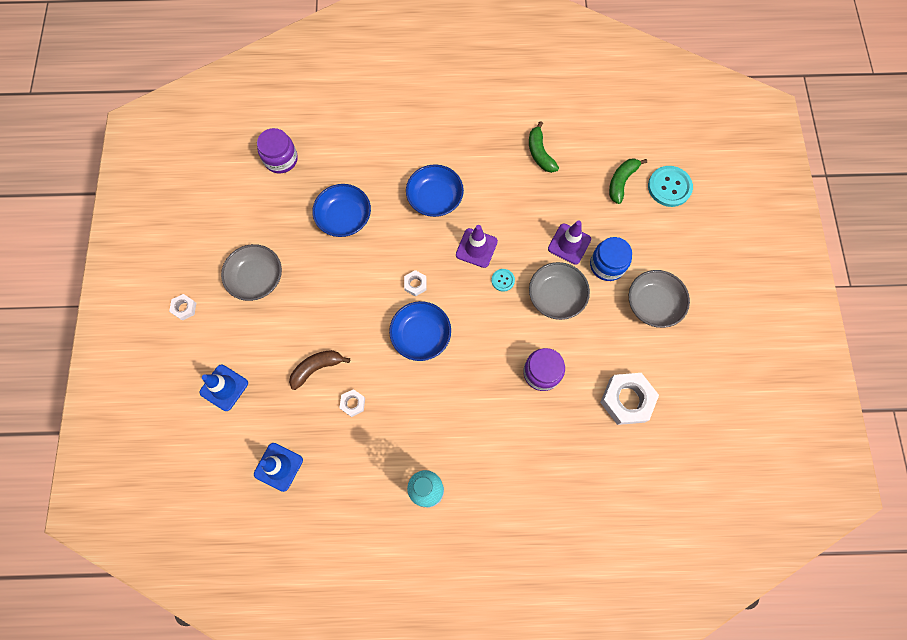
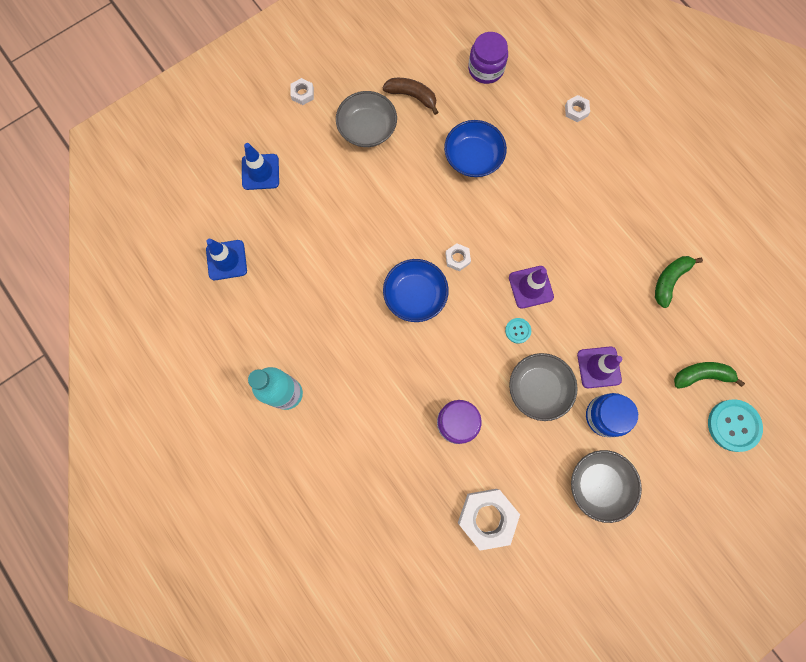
camera: 55 degrees right, 5 degrees up
brown banana [289,350,350,390] -> brown banana moved to [382,78,439,115]
white nut [340,389,365,417] -> white nut moved to [565,95,590,122]
blue bowl [406,164,464,217] -> none

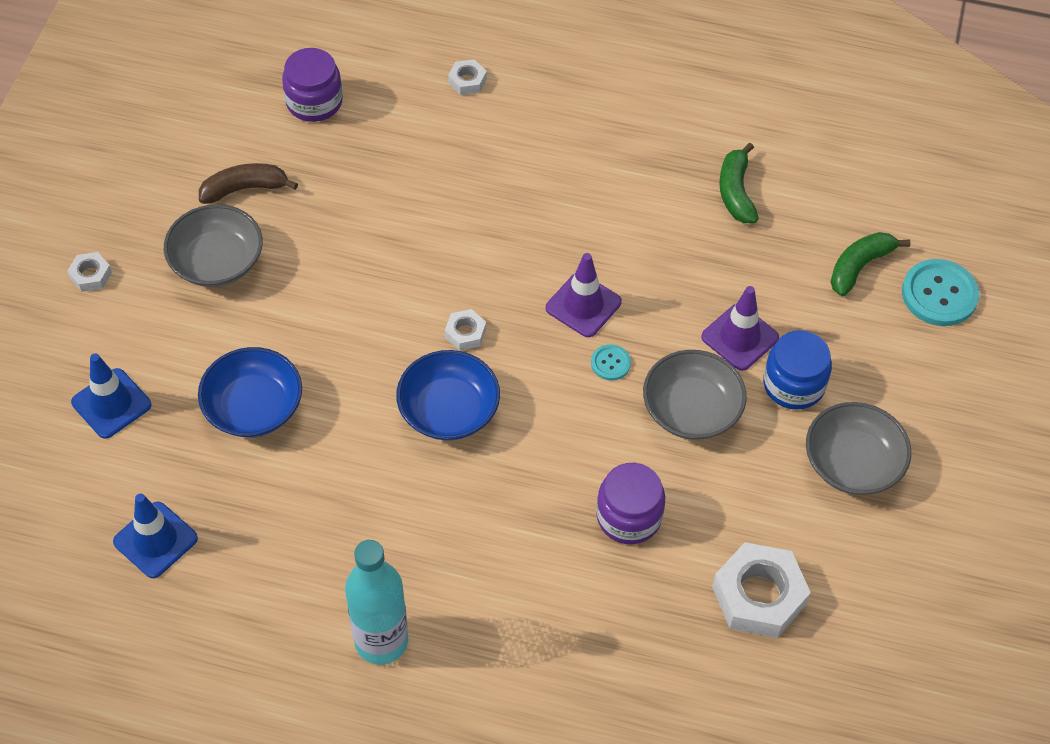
camera: 40 degrees left, 20 degrees down
blue bowl [444,120,507,177] -> blue bowl moved to [198,347,302,437]

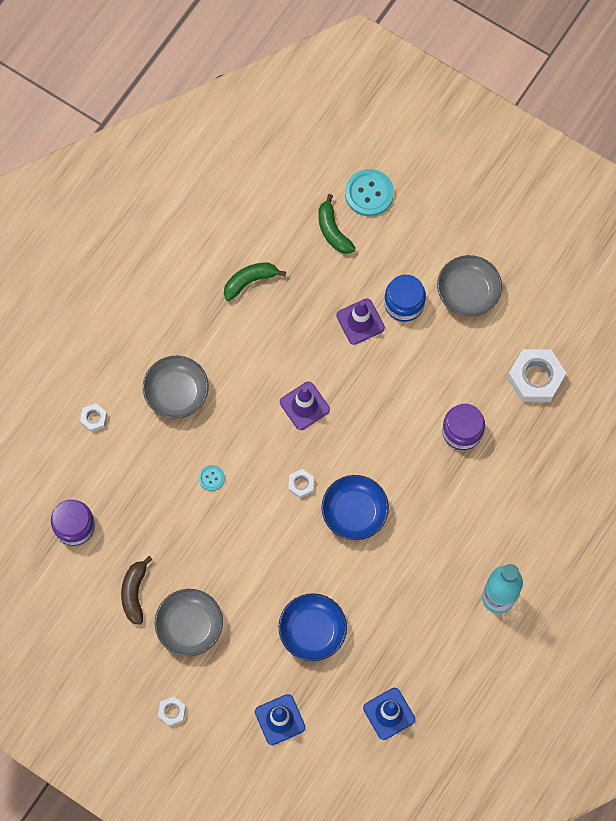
camera: 70 degrees left, 15 degrees up
turquoise button [591,344,631,381] -> turquoise button moved to [198,465,225,491]
grey bowl [643,350,747,440] -> grey bowl moved to [143,356,209,418]
green banana [719,143,759,223] -> green banana turned 135 degrees clockwise [224,262,286,301]

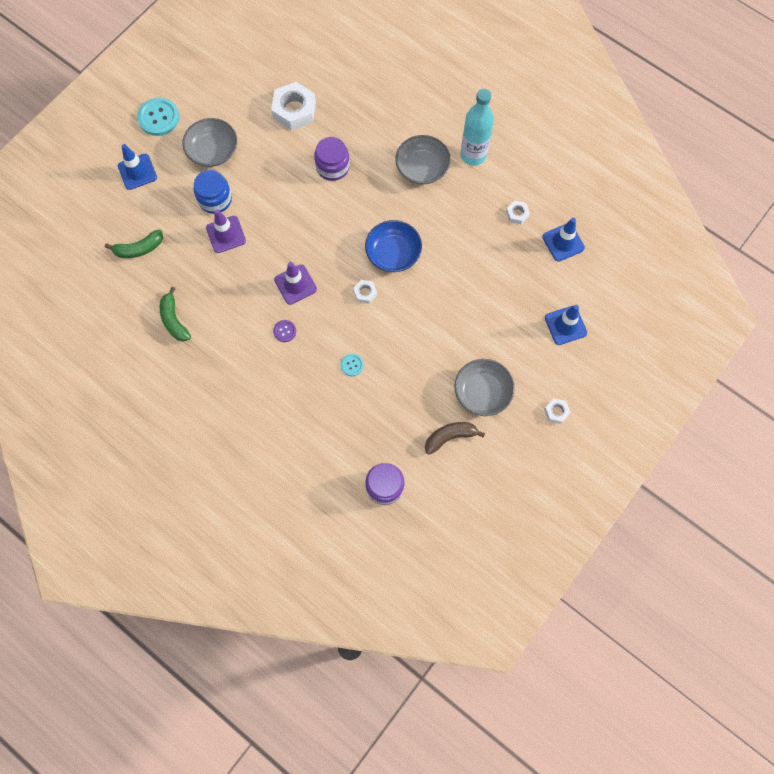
camera: 85 degrees left, 0 degrees up
white nut [80,403,107,432] -> white nut moved to [506,201,530,224]
brown banana [121,556,153,625] -> brown banana turned 150 degrees clockwise [425,422,485,455]
grey bowl [143,356,209,418] -> grey bowl moved to [395,135,451,184]
blue bowl [279,593,347,661] -> none
turquoise button [345,169,394,216] -> turquoise button moved to [137,98,179,136]
none -> blue traffic cone [118,144,157,190]
none -> purple button [273,320,296,342]

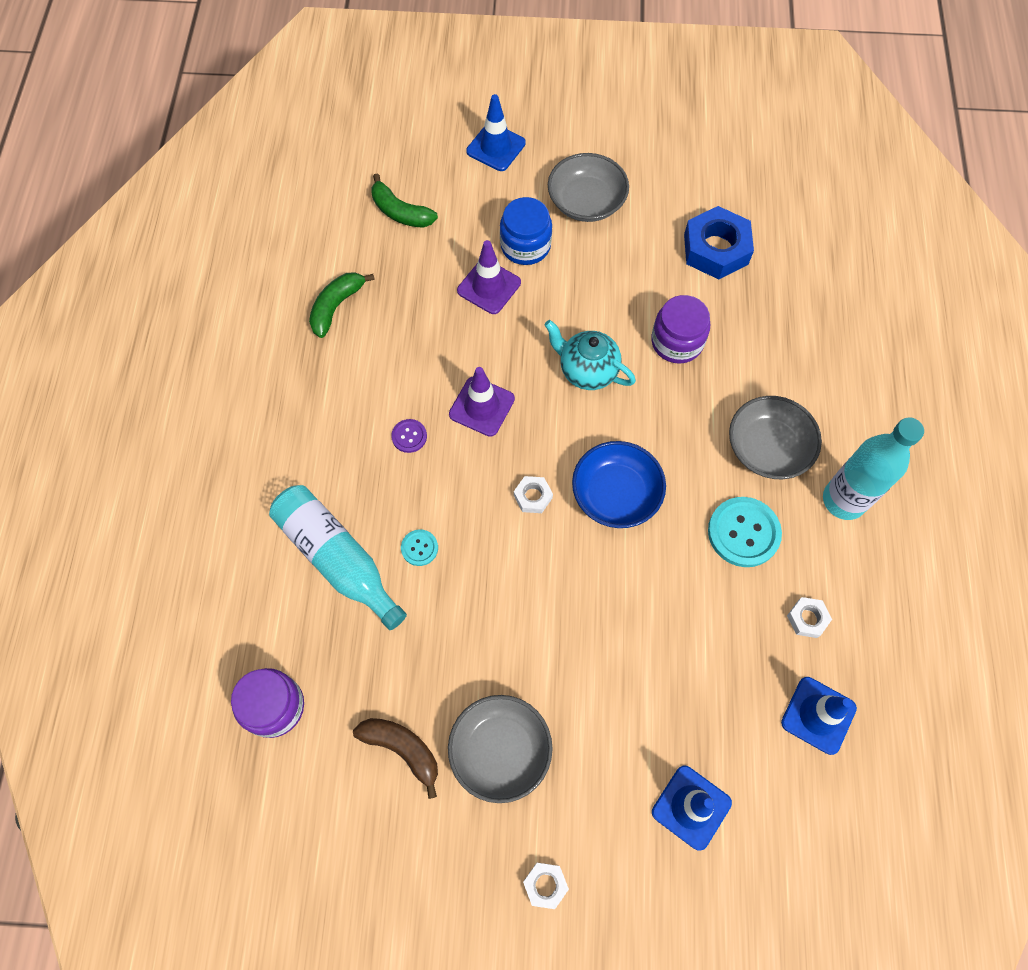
camera: 55 degrees right, 5 degrees down
turquoise button [137,98,179,136] -> turquoise button moved to [708,497,782,567]
white nut [271,82,316,130] -> blue nut [684,206,754,279]
none -> turquoise bottle [269,485,407,630]
none -> turquoise teapot [545,320,636,390]

